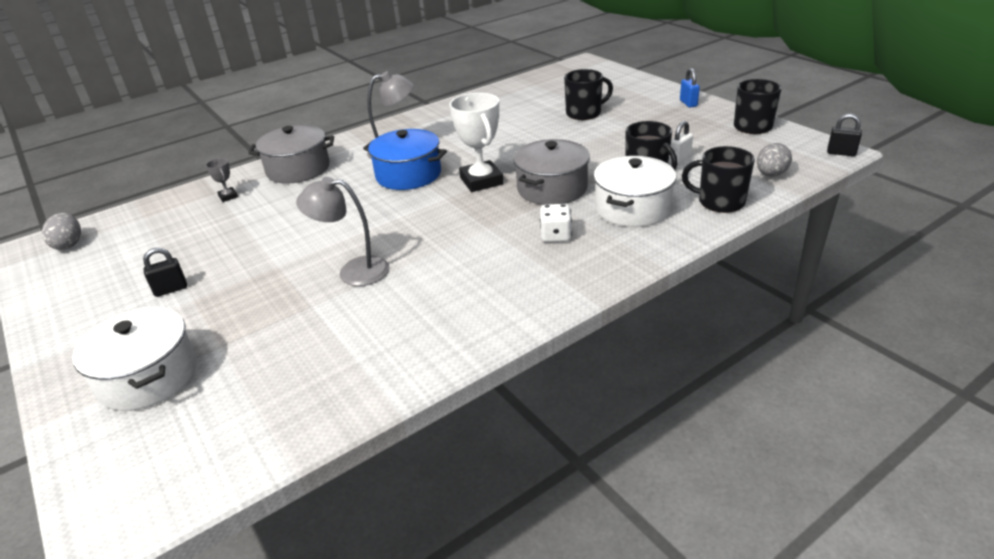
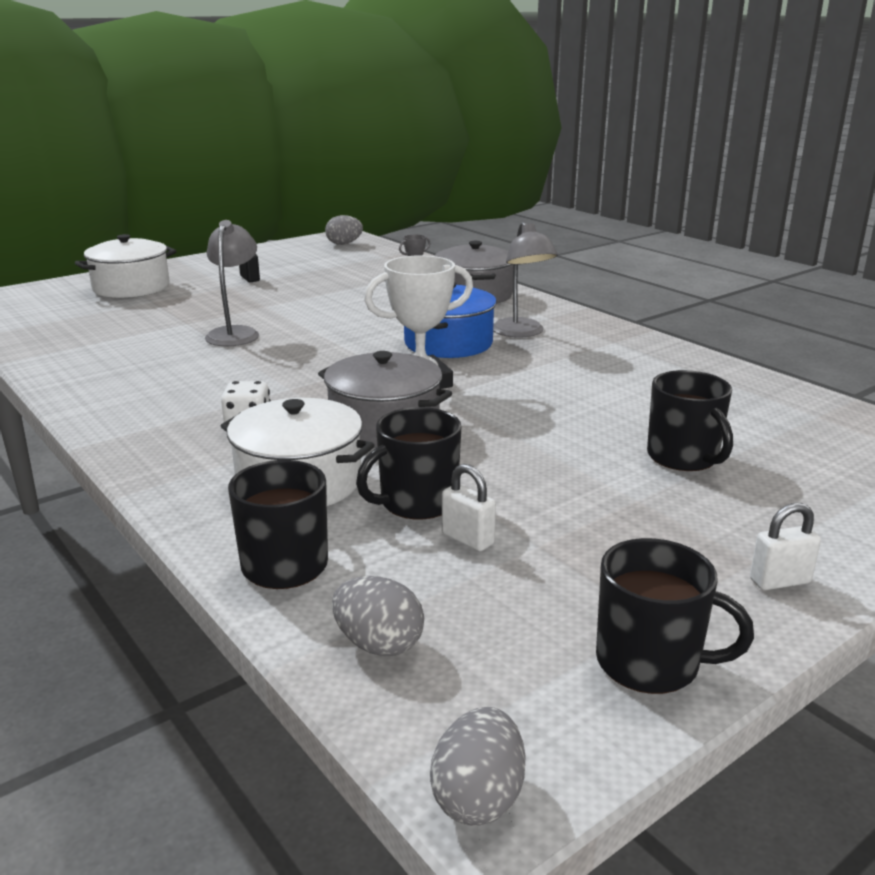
camera: 85 degrees right, 10 degrees down
blue padlock [680,68,700,107] -> white padlock [750,503,821,590]
black padlock [827,114,862,156] -> grey egg [430,707,526,826]

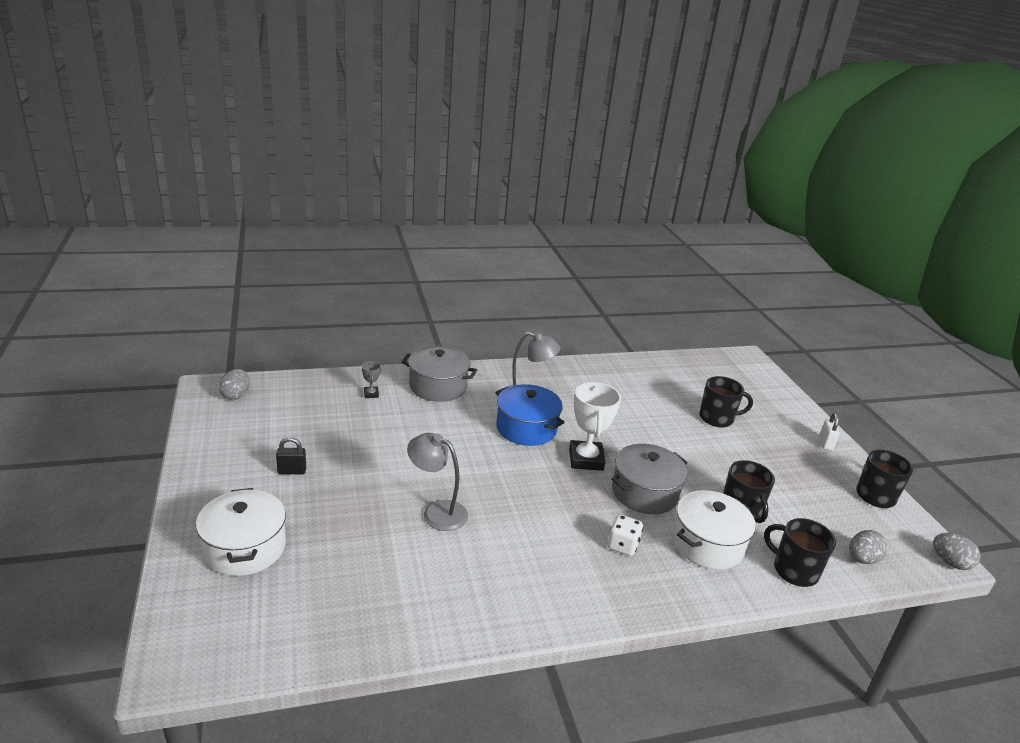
camera: 70 degrees left, 5 degrees up
white padlock [442,464,496,551] -> none

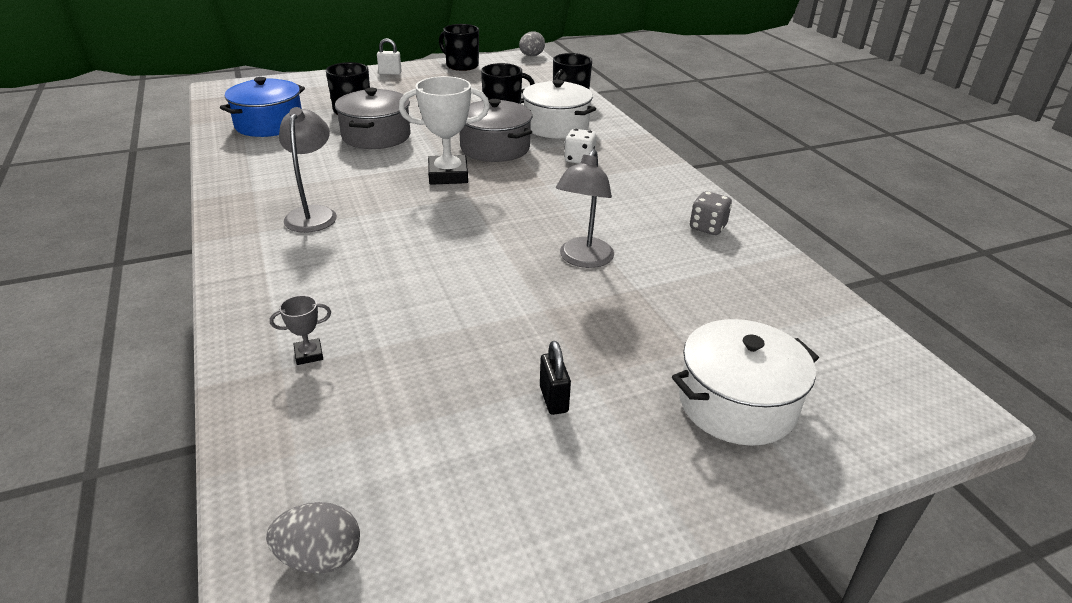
camera: 95 degrees left, 5 degrees up
grey pot [401,346,477,402] -> grey pot moved to [335,88,410,149]
blue pot [496,384,565,446] -> blue pot moved to [220,77,305,137]
grey egg [849,530,888,564] -> none
none -> grey dice [690,191,732,235]

